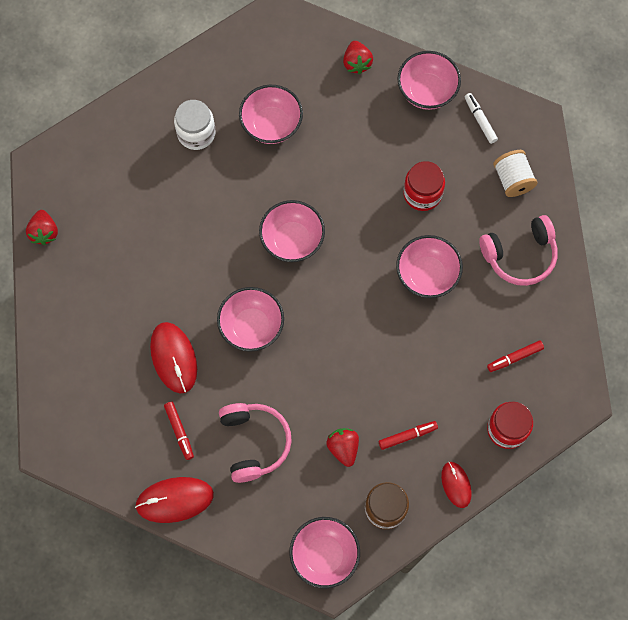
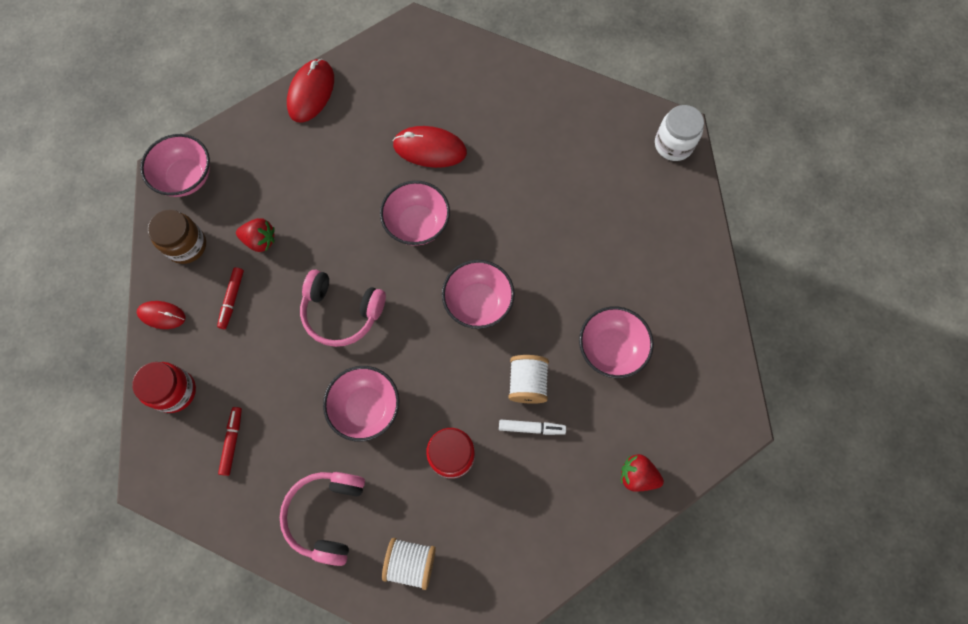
camera: 120 degrees right, 0 degrees up
red strawberry [26,210,58,245] -> none
red marker [164,402,194,460] -> none
white jar [174,100,215,150] -> white jar moved to [655,105,704,161]
pink headphones [219,403,292,483] -> pink headphones moved to [300,270,386,347]
pink bowl [397,51,461,110] -> none
white marker [465,93,498,144] -> white marker moved to [499,420,566,435]
none -> white spool [508,355,549,404]

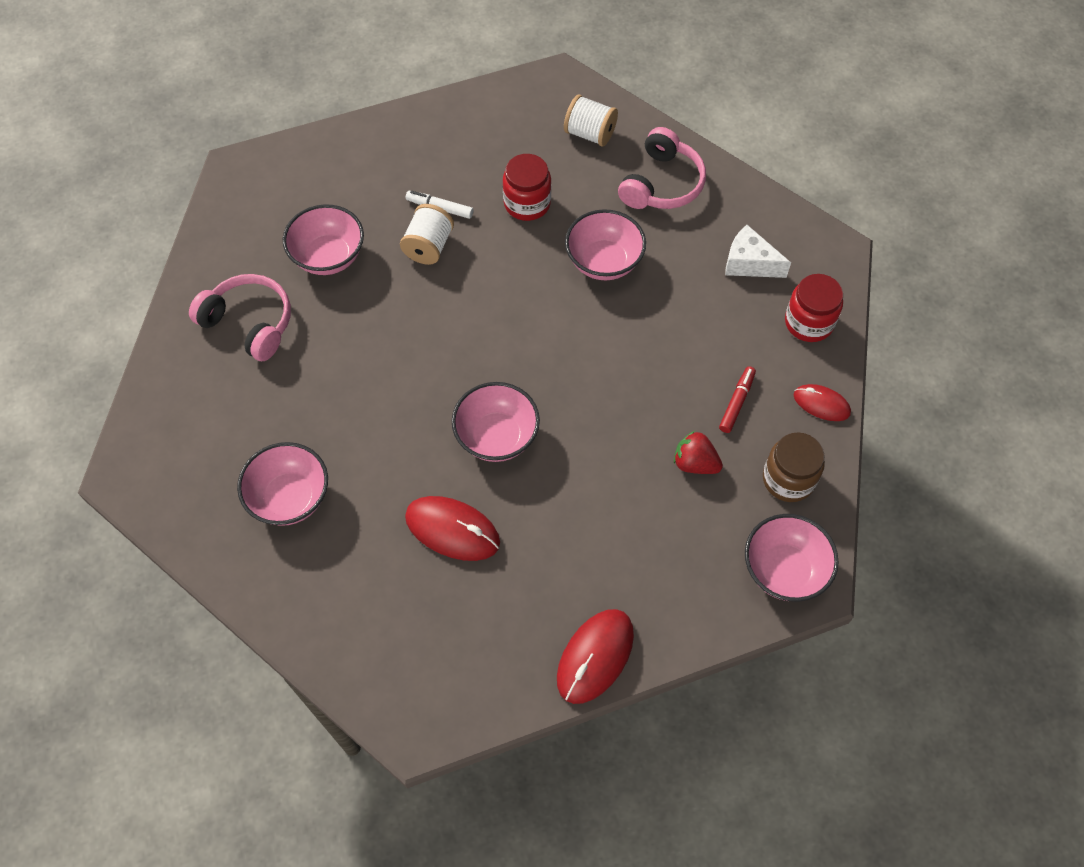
camera: 165 degrees left, 10 degrees down
red marker [218,407,242,476] -> white cheese [725,225,791,278]
pink headphones [300,270,386,347] -> pink headphones moved to [189,274,291,361]
pink bowl [442,260,515,329] -> pink bowl moved to [237,442,328,526]
red strawberry [621,454,664,492] -> none
white jar [655,105,704,161] -> none

